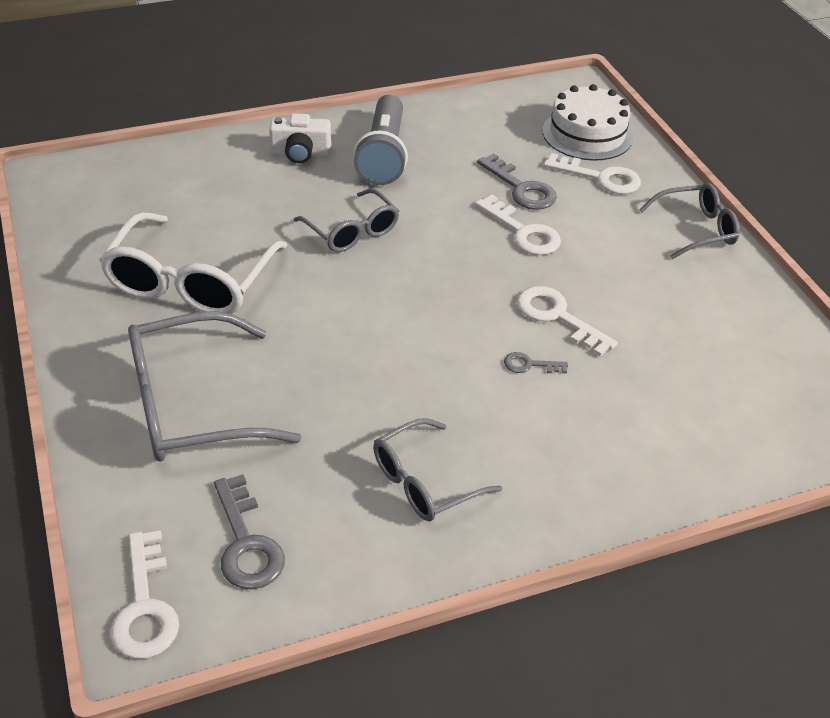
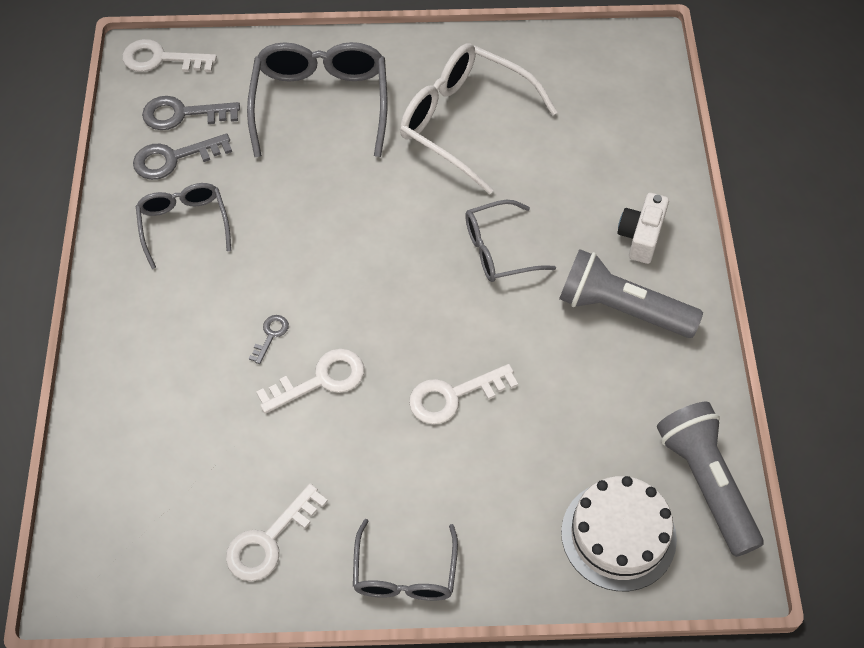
camera: 110 degrees right, 15 degrees up
grey key [477,154,557,210] -> grey key moved to [133,134,232,180]
white key [544,153,641,194] -> white key moved to [226,484,328,581]
none -> grey flashlight [657,402,763,557]

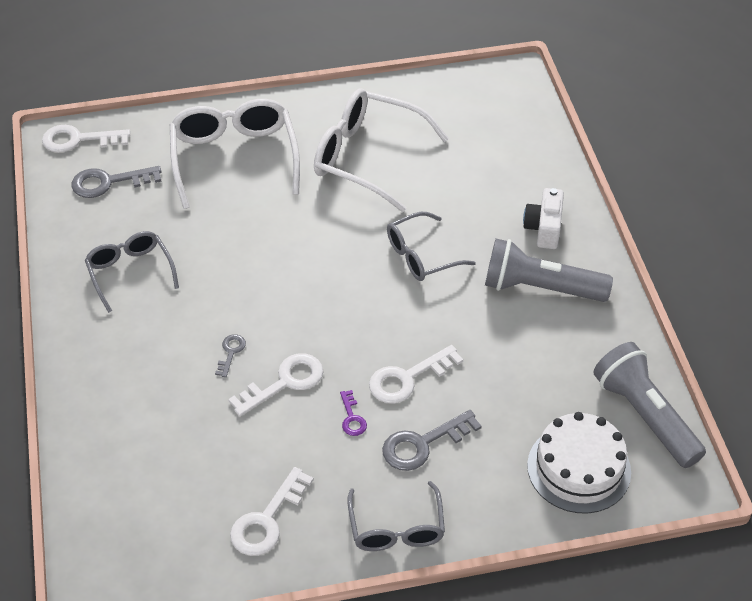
camera: 10 degrees left, 10 degrees down
grey key [133,134,232,180] -> grey key moved to [382,410,482,471]
grey glasses [247,42,387,158] -> white glasses [170,99,300,209]
none -> purple key [340,390,367,436]

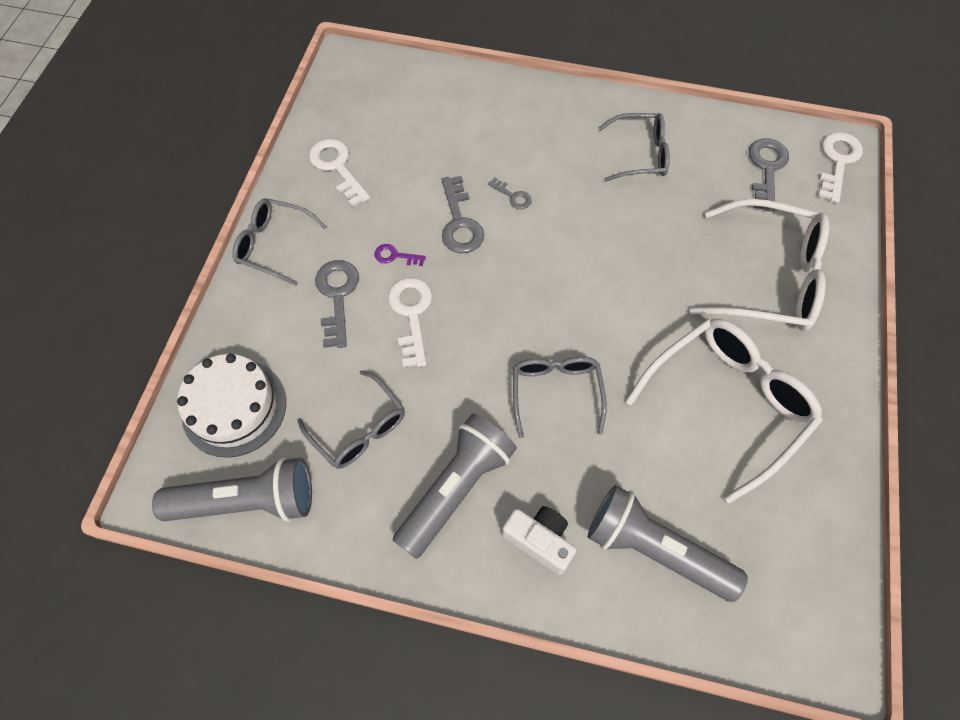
camera: 115 degrees right, 15 degrees up
white key [228,353,324,416] -> grey key [441,176,484,253]
none -> grey glasses [297,370,405,469]
none -> grey flashlight [588,485,748,602]

